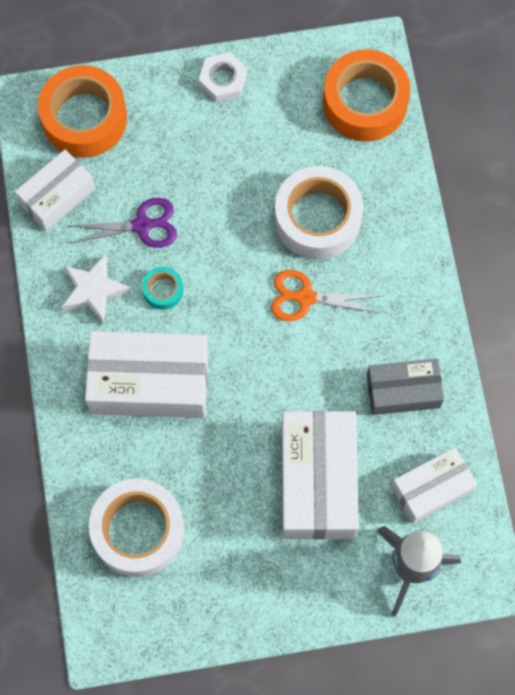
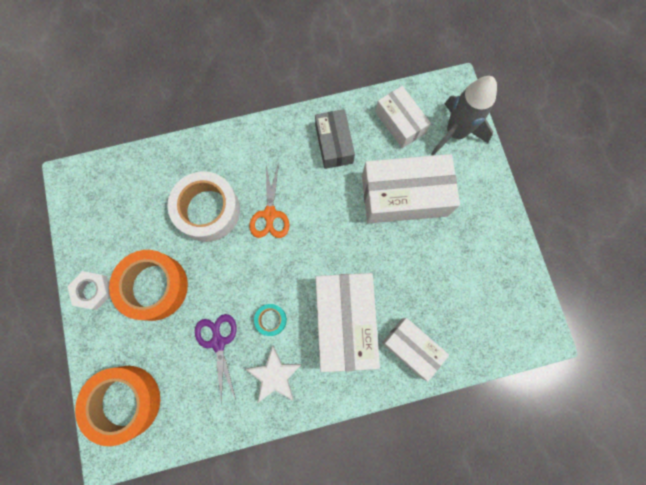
camera: 95 degrees left, 5 degrees up
white box [15,149,95,231] -> white box moved to [382,318,449,381]
white tape [89,478,185,577] -> none
orange tape [323,49,410,142] -> orange tape moved to [109,250,188,321]

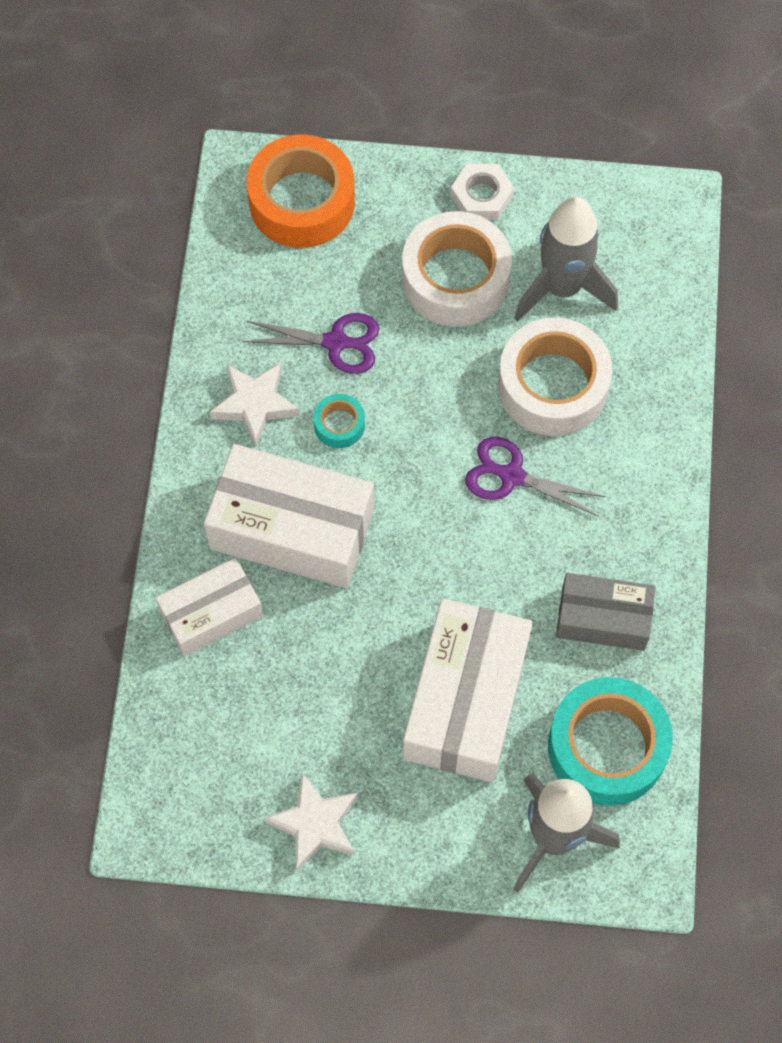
camera: 110 degrees right, 10 degrees down
orange tape [109,250,188,321] -> white tape [402,211,512,327]
orange scissors [250,163,289,238] -> purple scissors [465,437,606,516]
white box [375,86,431,148] -> turquoise tape [548,677,673,806]
none -> white star [264,773,358,871]
none -> grey rocket [514,196,618,322]

